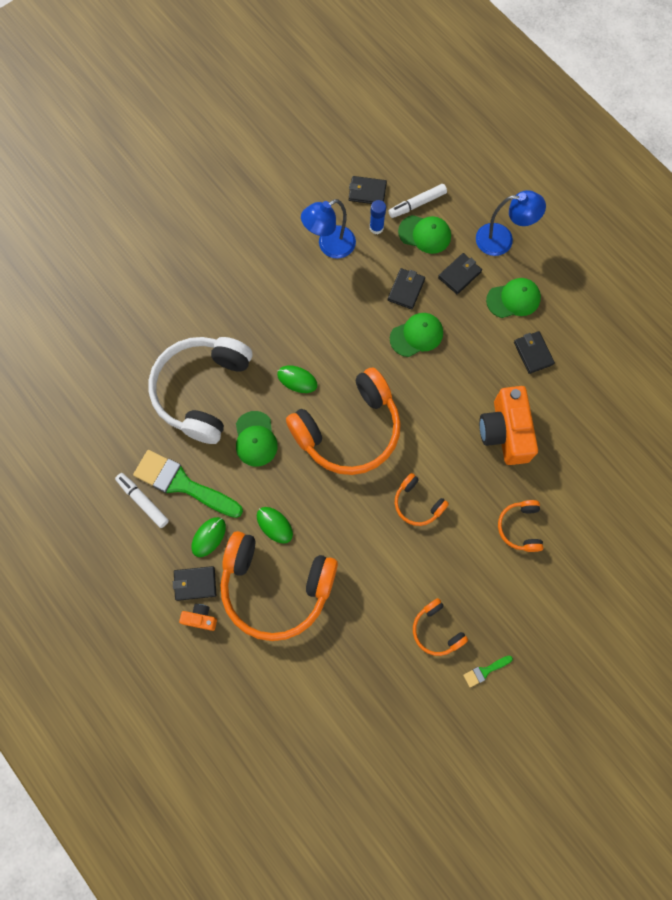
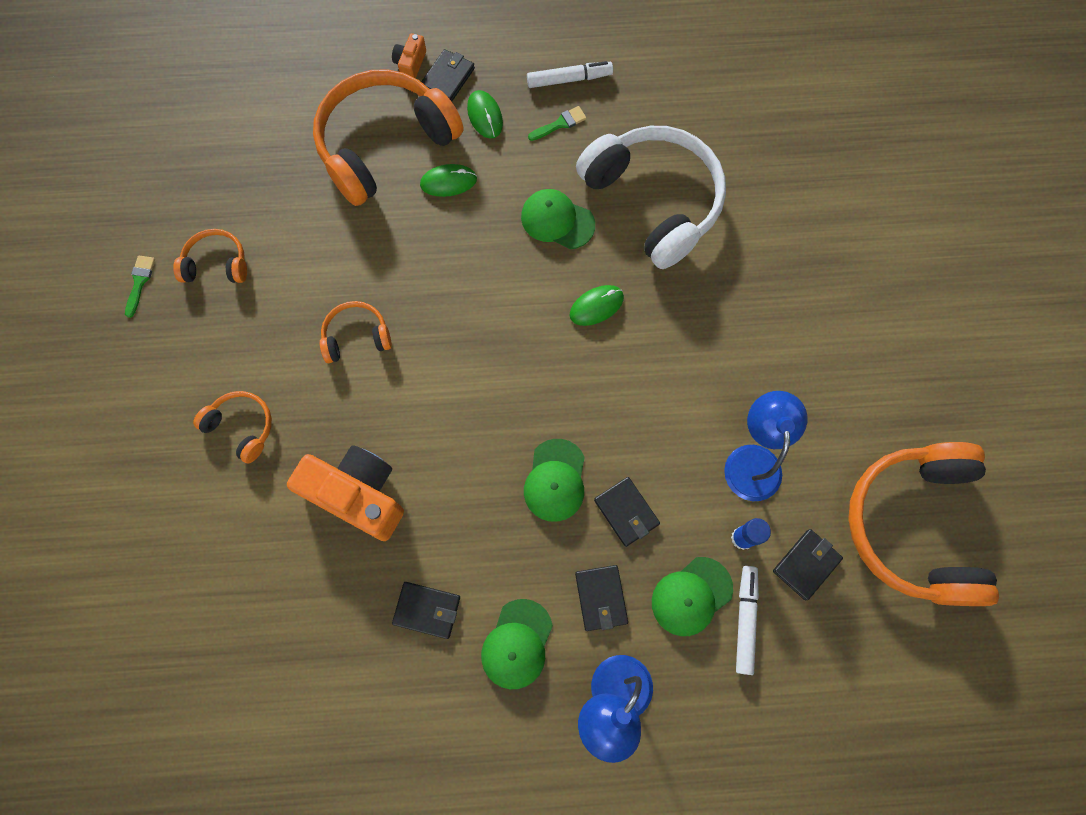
camera: 125 degrees right, 0 degrees up
green brush [133,450,243,518] -> green brush [528,106,587,141], size x0.43
orange camera [179,604,217,631] -> orange camera turned 150 degrees clockwise [392,33,426,78]
orange headphones [286,367,401,475] -> orange headphones moved to [848,442,999,606]

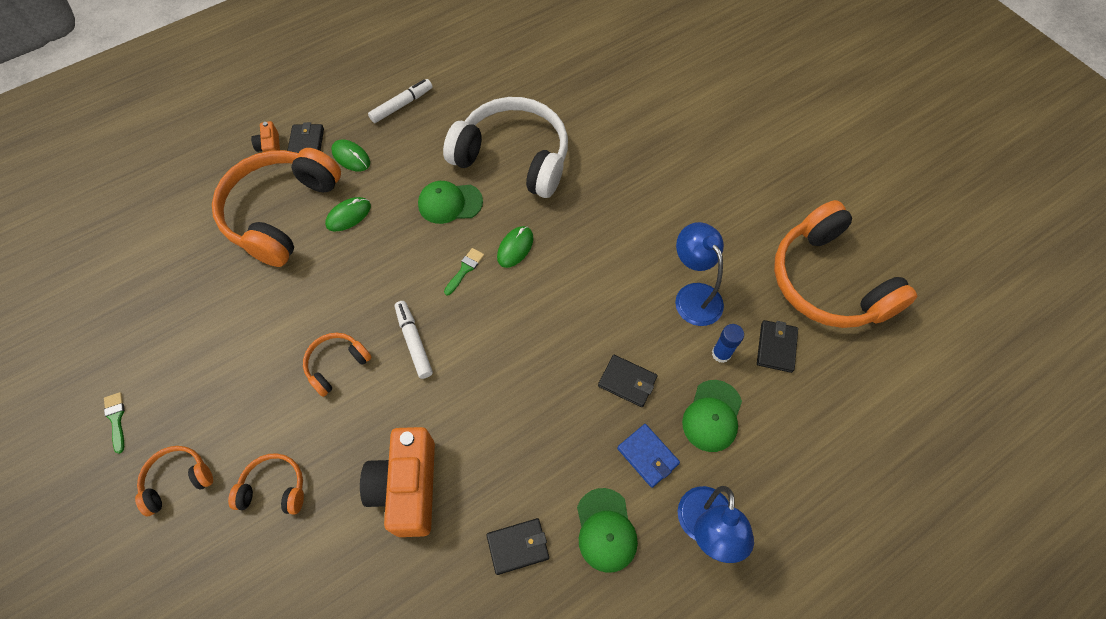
camera: 30 degrees left, 10 degrees down
orange headphones [173,229,247,283] -> orange headphones moved to [135,446,213,516]
orange camera [287,445,404,541] -> orange camera turned 90 degrees counterclockwise [360,427,435,537]
green cap [524,439,585,522] -> none
green brush [528,106,587,141] -> green brush moved to [444,248,484,295]
black wallet [575,565,628,631] -> blue wallet [617,424,680,488]
white marker [736,566,759,675] -> white marker moved to [395,301,433,379]

